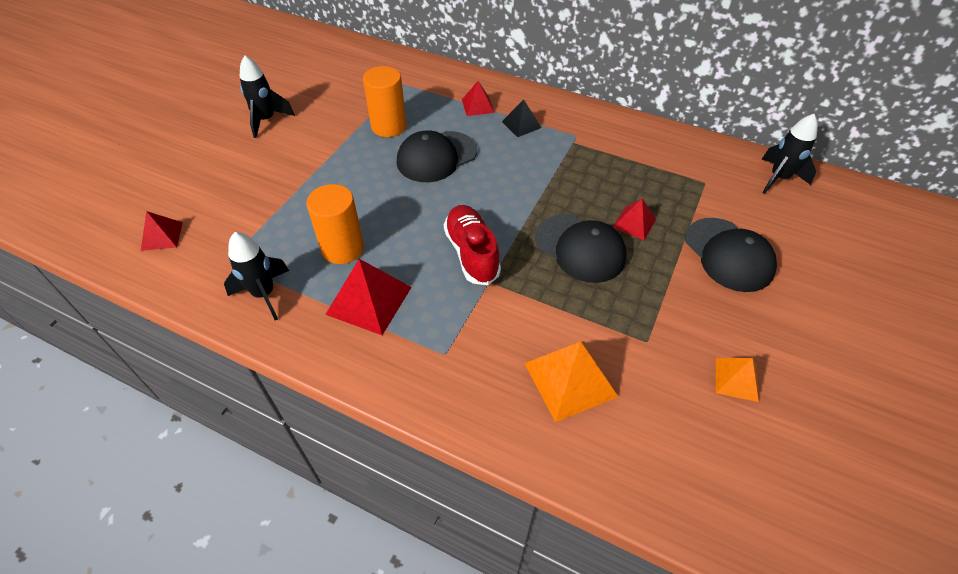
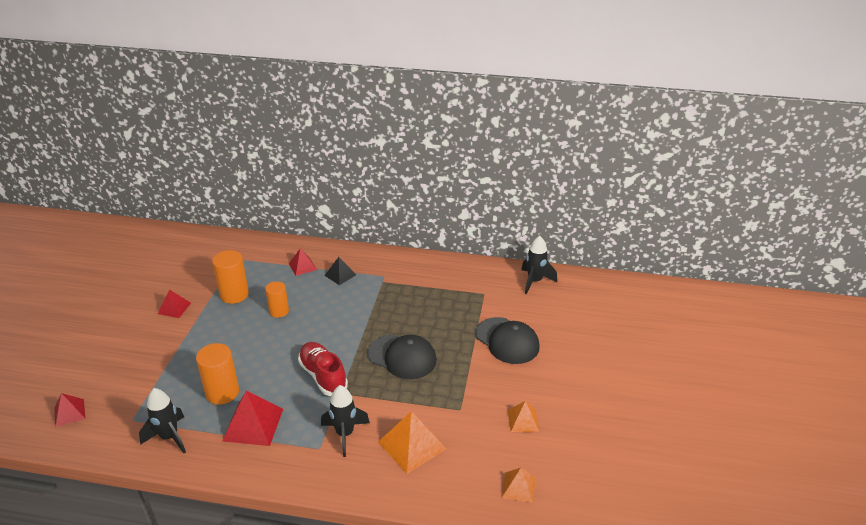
camera: 15 degrees left, 15 degrees down
black rocket [240,55,295,138] -> black rocket moved to [321,385,370,457]
black cap [397,130,477,182] -> orange cylinder [265,281,289,318]
red pyramid [612,199,656,240] -> red pyramid moved to [158,289,191,318]
none -> orange pyramid [502,468,536,503]

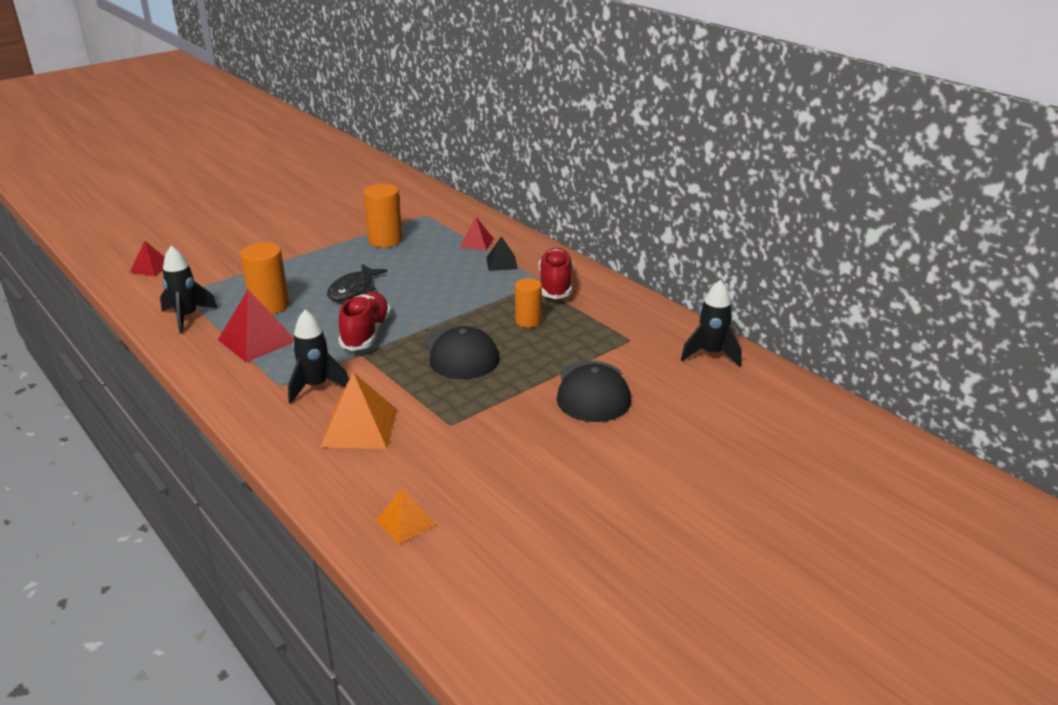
camera: 40 degrees right, 5 degrees down
red pyramid [158,289,191,318] -> none
orange cylinder [265,281,289,318] -> orange cylinder moved to [515,278,542,328]
orange pyramid [508,401,539,432] -> none
none -> black fish [327,264,388,301]
none -> red shoe [539,248,573,299]

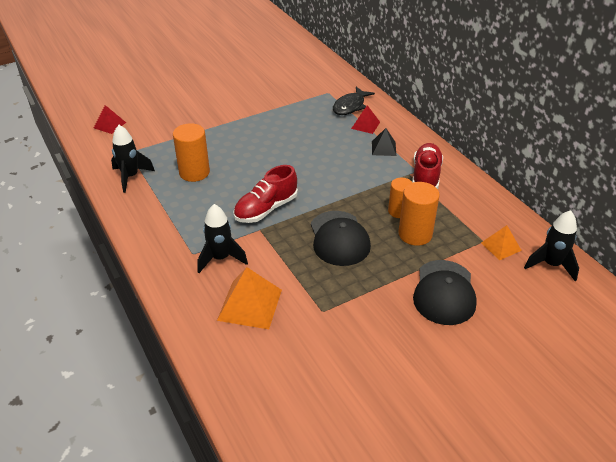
camera: 10 degrees right, 10 degrees up
red pyramid [218,290,294,362] -> none
black fish [327,264,388,301] -> black fish moved to [333,87,375,115]
red shoe [338,292,391,351] -> red shoe turned 150 degrees counterclockwise [233,165,298,223]
orange cylinder [364,184,402,248] -> orange cylinder moved to [398,182,440,246]
orange pyramid [376,488,436,544] -> orange pyramid moved to [481,225,522,260]

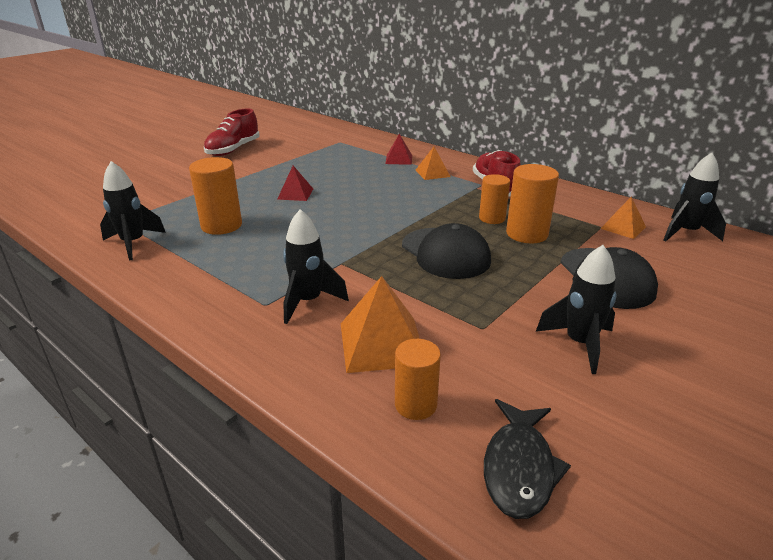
camera: 20 degrees left, 10 degrees down
red pyramid [94,105,126,134] -> red pyramid moved to [277,166,313,201]
red shoe [233,165,298,223] -> red shoe moved to [204,109,260,156]
black fish [333,87,375,115] -> black fish moved to [484,399,571,519]
black pyramid [372,128,396,156] -> orange pyramid [416,147,450,180]
none -> orange cylinder [395,339,441,420]
none -> black rocket [536,245,616,374]

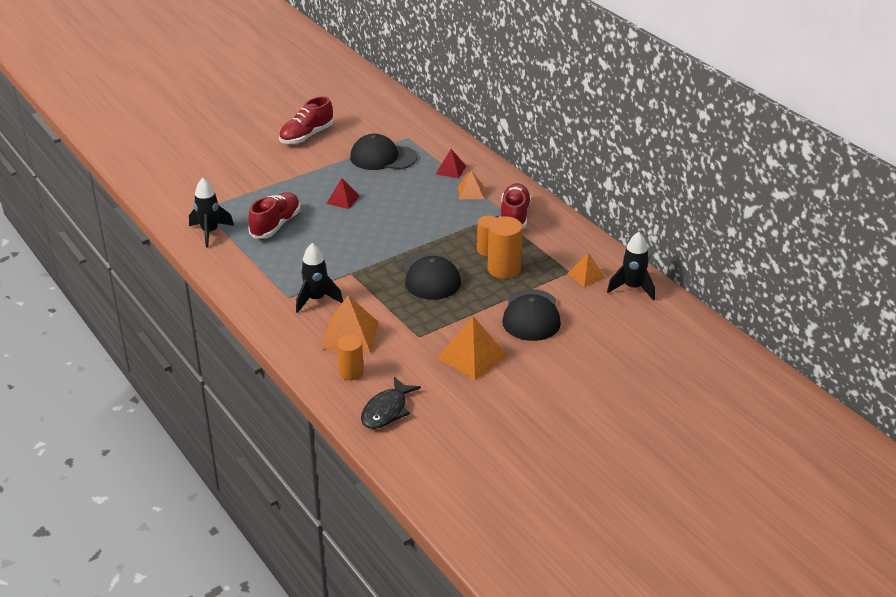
camera: 15 degrees right, 5 degrees up
orange cylinder [189,157,242,235] -> red shoe [248,192,301,238]
black rocket [536,245,616,374] -> orange pyramid [437,316,508,380]
none -> black cap [350,134,417,170]

